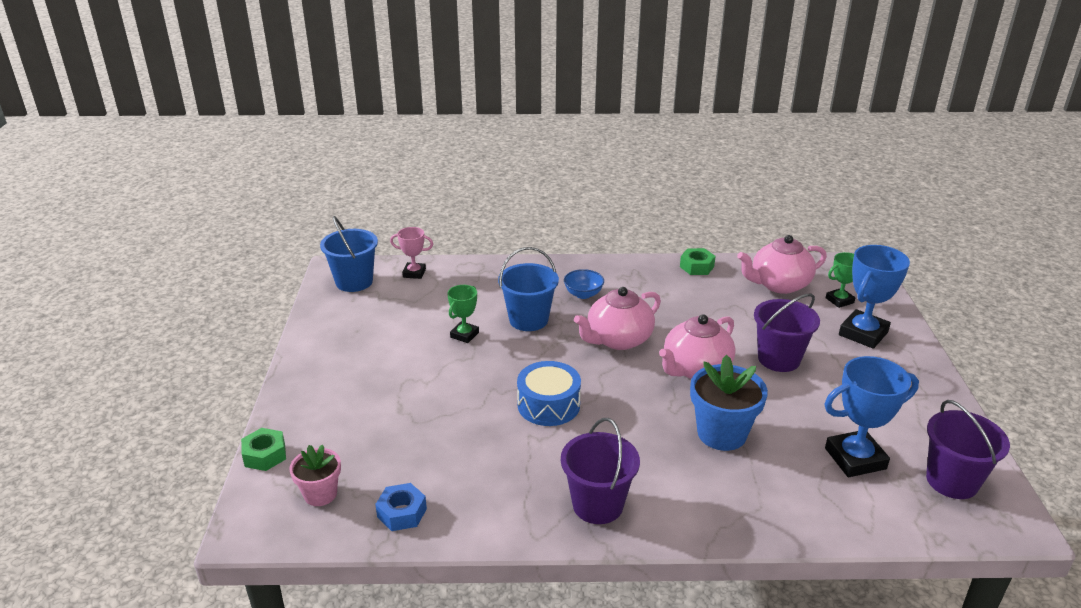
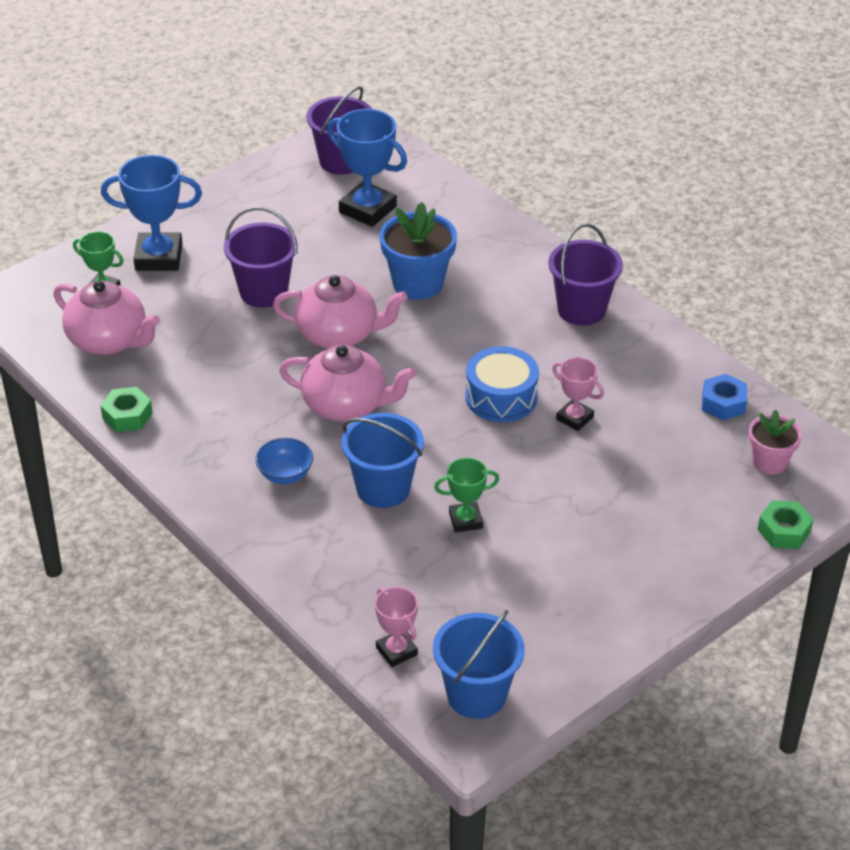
camera: 130 degrees left, 10 degrees up
none -> pink trophy [552,357,604,431]

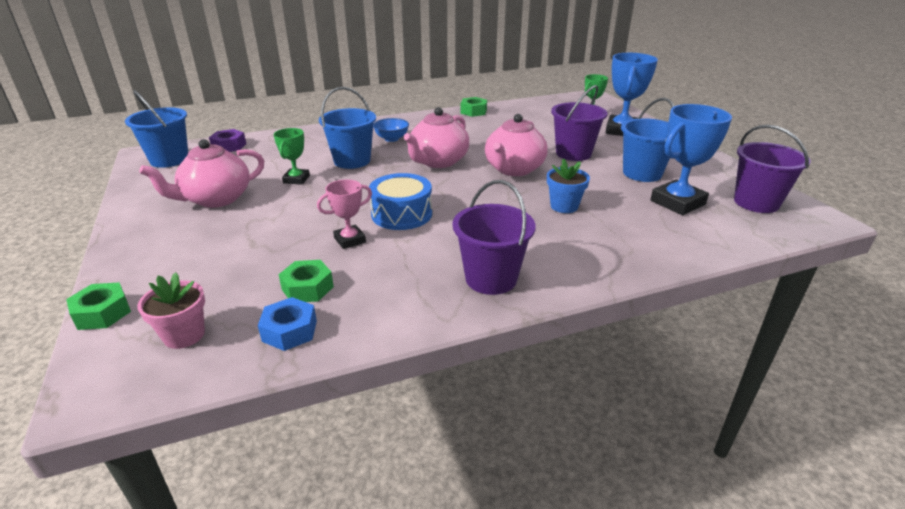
camera: 110 degrees right, 10 degrees down
pink teapot [53,280,160,355] -> pink teapot moved to [139,139,264,208]
pink trophy [375,587,418,667] -> purple nut [209,129,246,152]
blue flower pot [380,202,457,300] -> blue flower pot [547,158,590,213], size x0.62
none -> green nut [278,260,334,302]
none -> blue bucket [621,98,674,182]

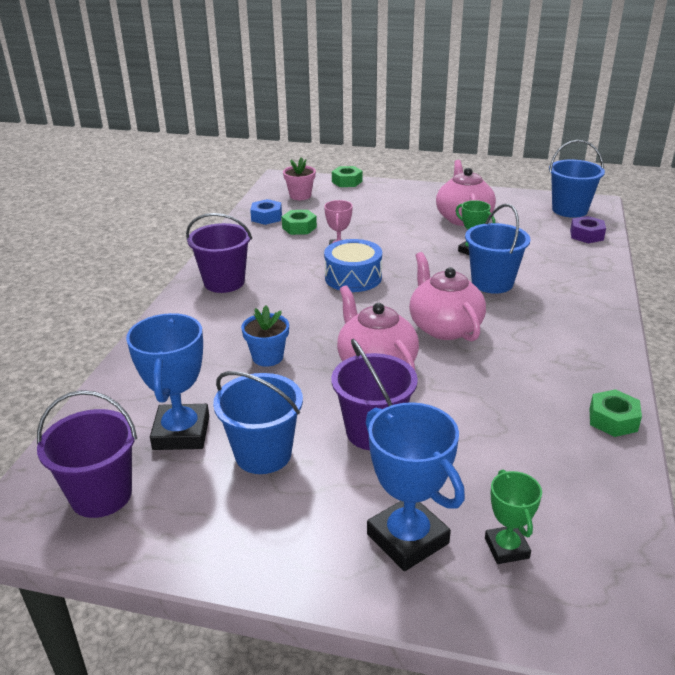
camera: 125 degrees right, 0 degrees up
blue bowl [373,118,409,142] -> none

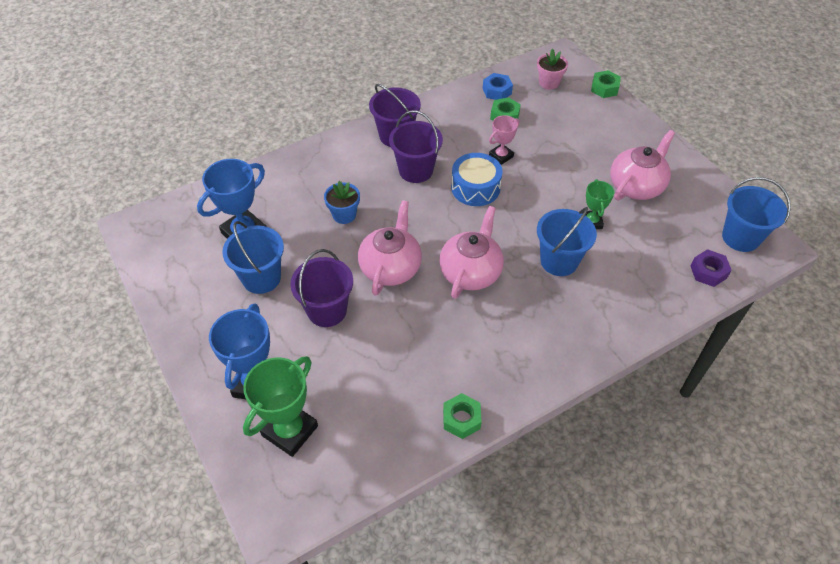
camera: 45 degrees right, 20 degrees up
purple bucket [37,390,137,518] -> purple bucket moved to [389,110,443,183]
green trophy [485,470,542,564] -> green trophy [243,356,318,457], size x1.74

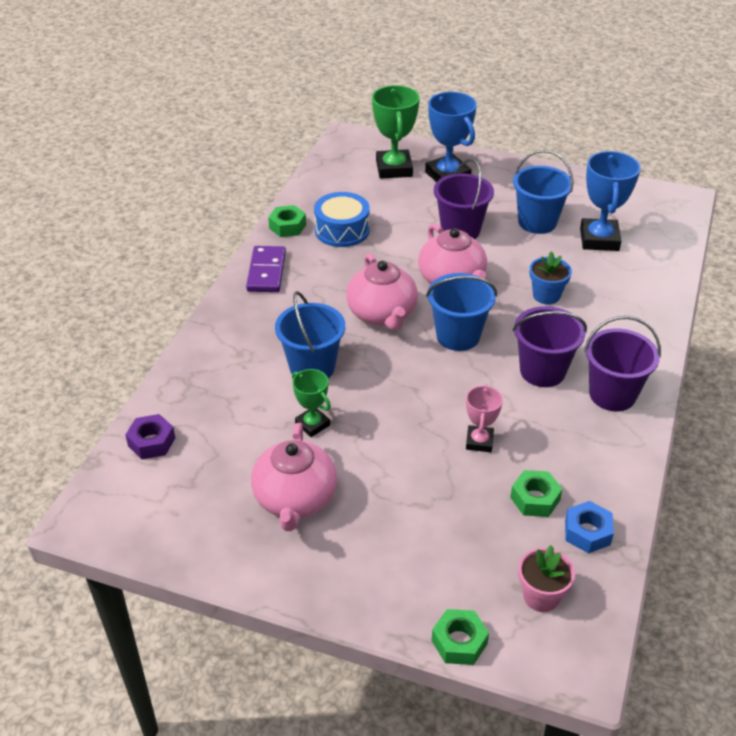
camera: 140 degrees right, 10 degrees down
blue drum [451,153,503,206] -> blue drum moved to [314,192,370,247]
blue bucket [722,177,791,252] -> blue bucket moved to [426,273,497,351]
none -> purple domino [246,246,286,292]

